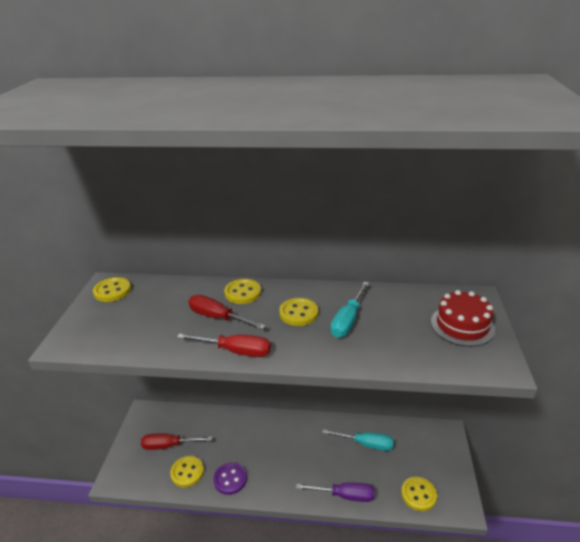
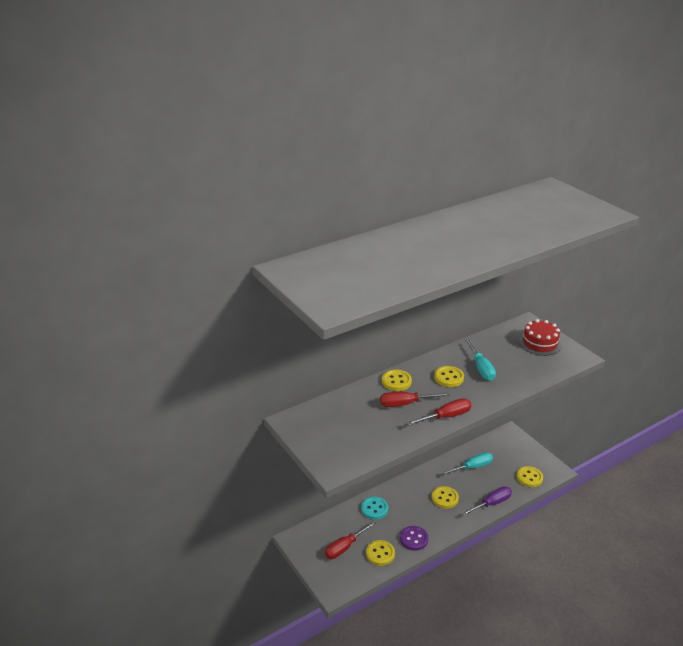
camera: 40 degrees left, 0 degrees up
yellow button [93,277,131,302] -> yellow button moved to [432,486,459,509]
none -> turquoise button [361,496,388,520]

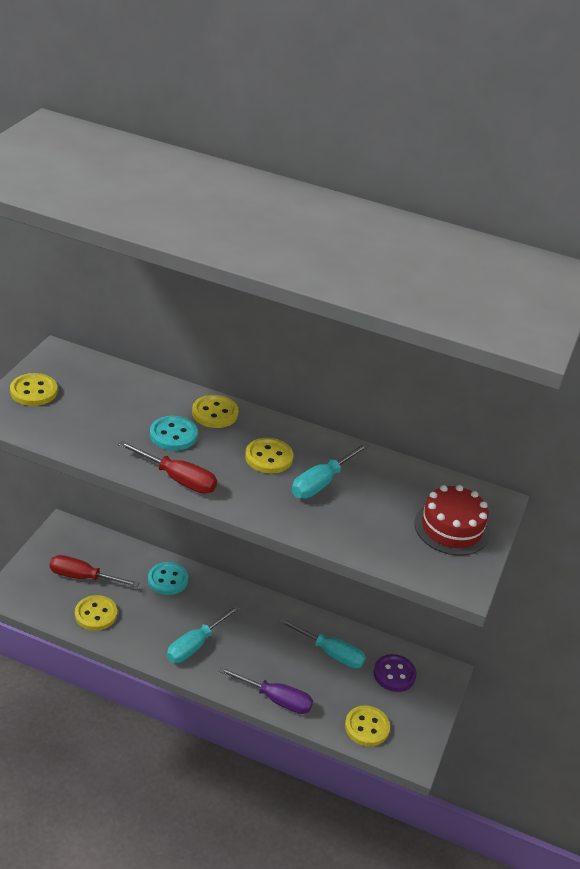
camera: 50 degrees right, 5 degrees up
red screwdriver [380,392,450,407] -> turquoise button [150,416,198,451]
purple button [400,526,429,551] -> purple button moved to [374,654,417,692]
yellow button [432,486,459,509] -> yellow button moved to [10,373,58,406]
none -> turquoise screwdriver [167,605,240,663]

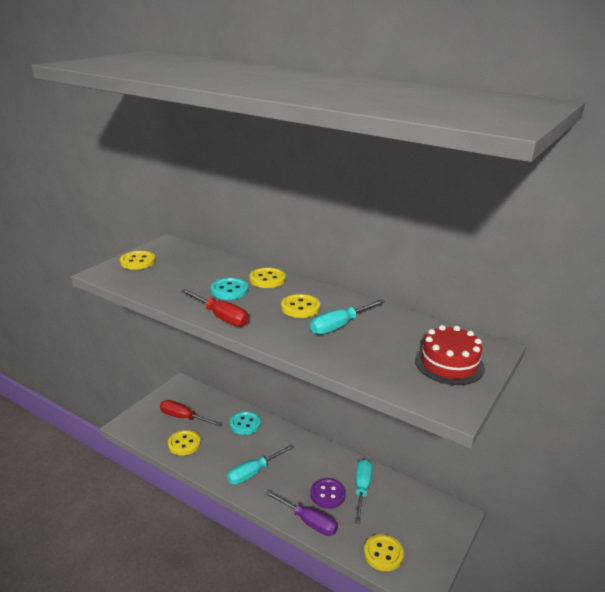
camera: 15 degrees right, 10 degrees down
turquoise screwdriver [279,618,366,668] -> turquoise screwdriver turned 120 degrees counterclockwise [355,459,372,524]
purple button [374,654,417,692] -> purple button moved to [310,478,346,509]

